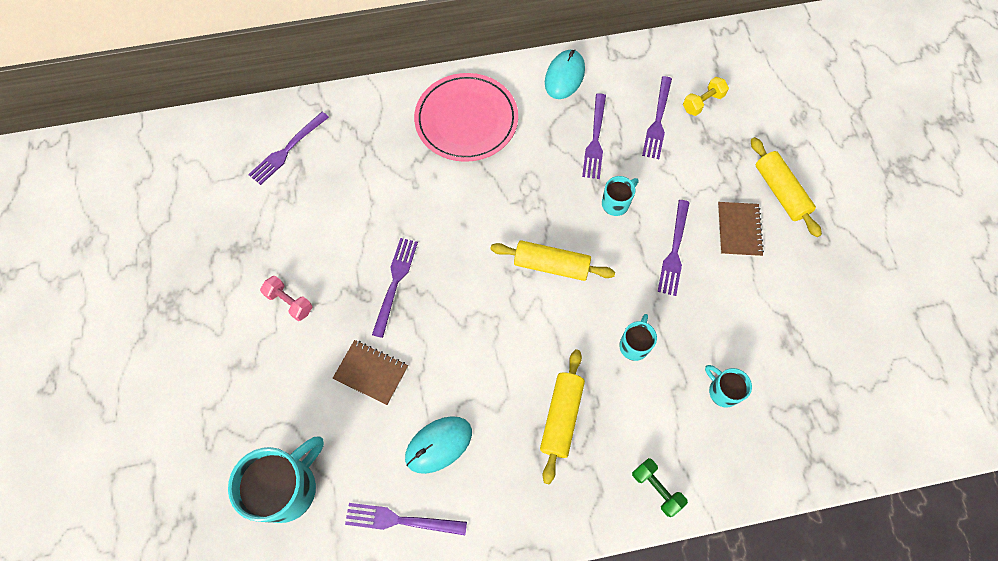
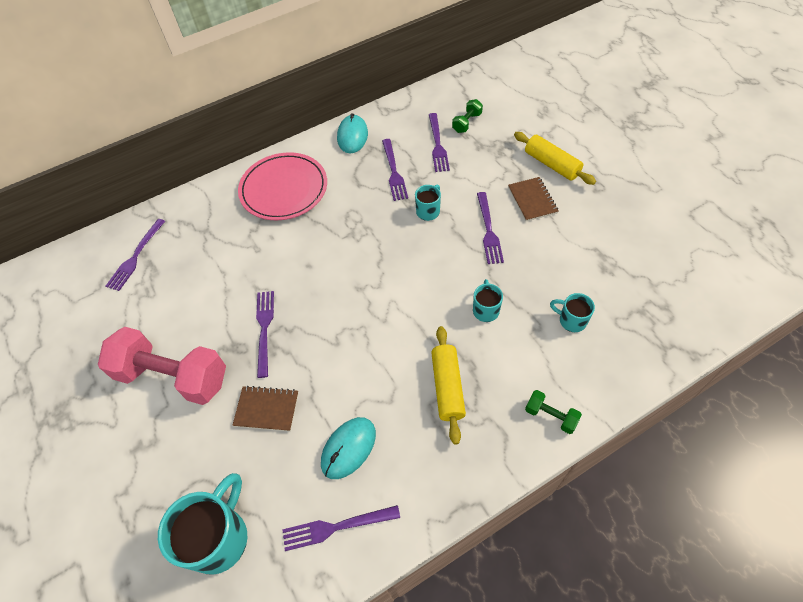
camera: 15 degrees left, 10 degrees down
pink dumbbell [260,276,312,321] -> pink dumbbell [98,327,226,405], size x2.34
yellow rolling pin [490,240,615,281] -> none
yellow dumbbell [683,77,729,116] -> green dumbbell [452,99,483,133]

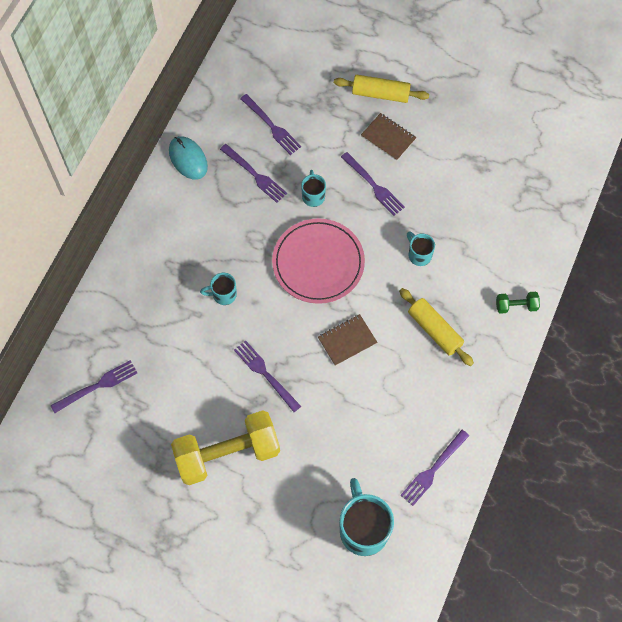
camera: 40 degrees left, 10 degrees up
pink dumbbell [98,327,226,405] -> yellow dumbbell [171,410,280,485]
purple fork [106,219,165,291] -> purple fork turned 105 degrees counterclockwise [51,360,137,413]
brown notebook [232,386,299,431] -> brown notebook moved to [318,314,378,366]
pink plate [238,152,327,220] -> pink plate moved to [272,218,365,304]
turquoise mouse [321,417,376,479] -> none
green dumbbell [452,99,483,133] -> none
turquoise mug [550,293,595,332] -> turquoise mug moved to [200,273,237,305]

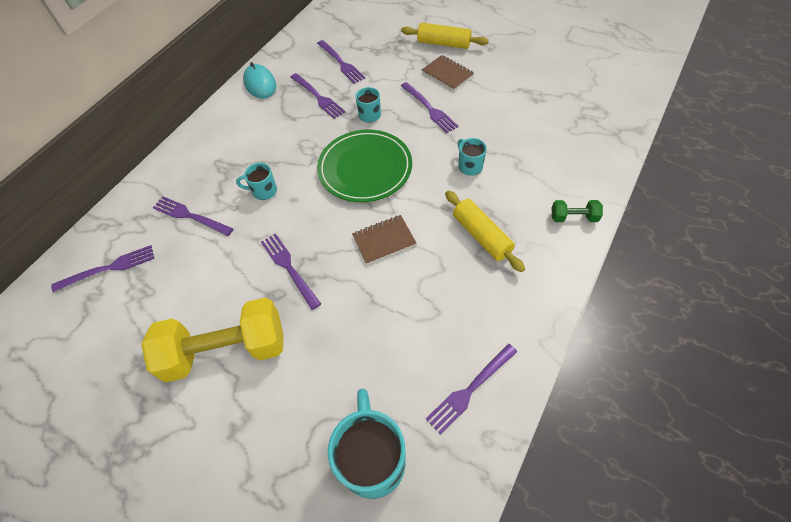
camera: 10 degrees right, 10 degrees down
pink plate [272,218,365,304] -> green plate [317,130,412,202]
none -> purple fork [152,196,233,236]

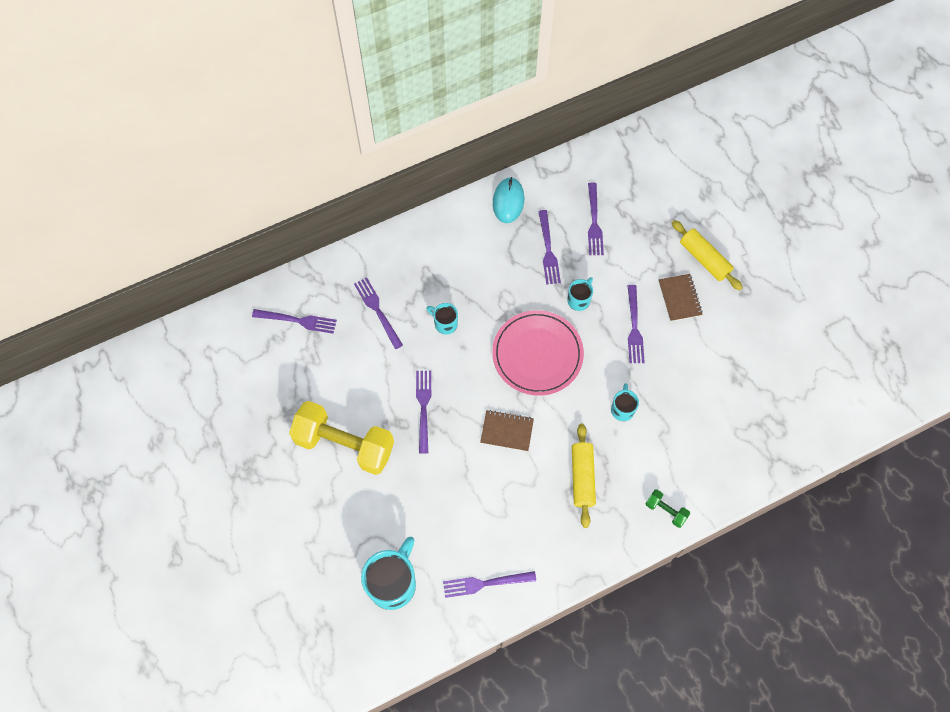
camera: 30 degrees right, 10 degrees up
green plate [317,130,412,202] -> pink plate [492,310,584,396]

